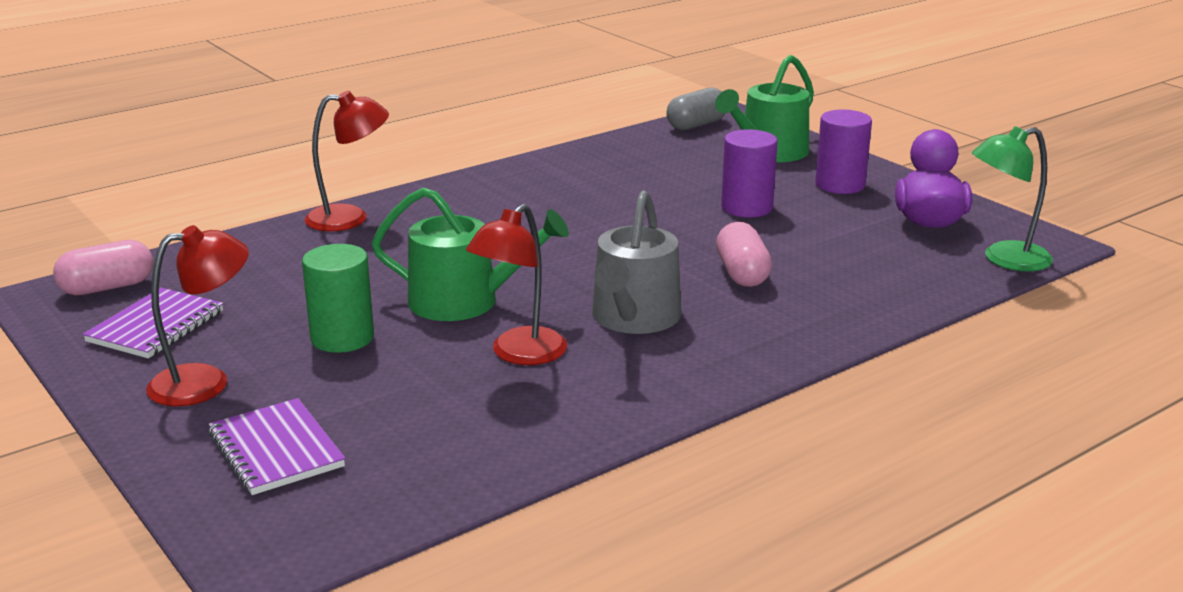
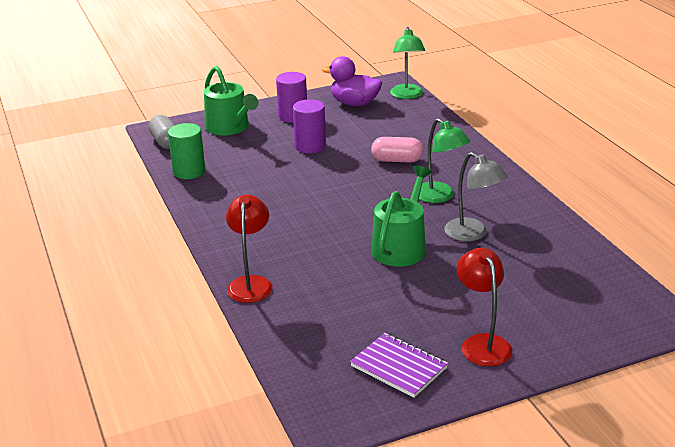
camera: 75 degrees left, 5 degrees up
pink capsule [53,240,153,295] -> none
purple notebook [208,398,345,495] -> none
green cylinder [302,244,374,353] -> green cylinder moved to [168,123,205,179]
red lamp [466,204,567,365] -> grey lamp [444,152,507,241]
grey watering can [592,191,681,334] -> green lamp [419,118,470,203]

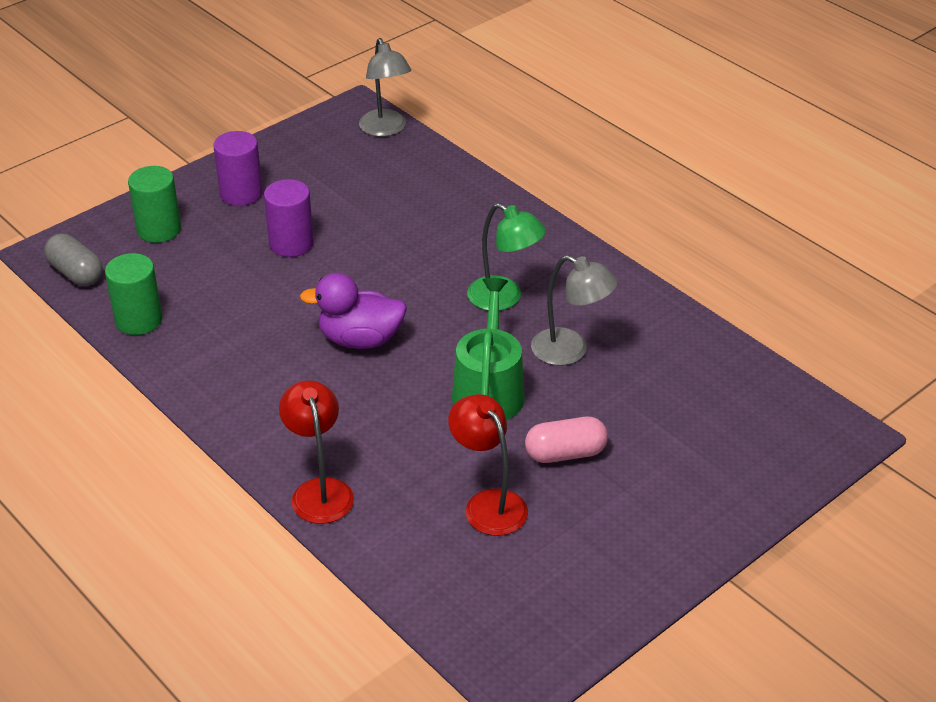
camera: 20 degrees left, 10 degrees up
green watering can [204,66,259,135] -> green cylinder [128,166,181,243]
purple duck [322,56,382,106] -> purple duck moved to [300,273,407,349]
purple notebook [350,333,448,398] -> none
pink capsule [371,137,424,162] -> pink capsule moved to [525,417,608,463]
green lamp [390,27,425,99] -> grey lamp [359,38,411,137]
red lamp [457,248,512,366] -> red lamp moved to [448,394,528,536]

